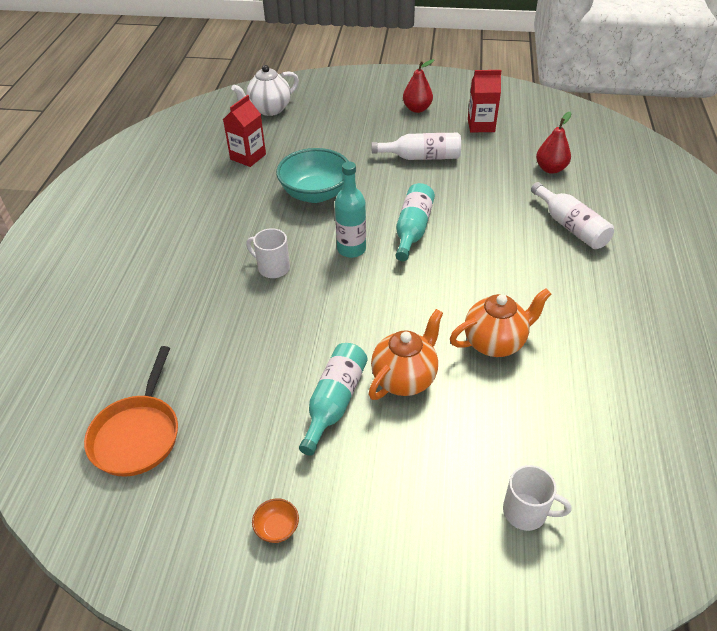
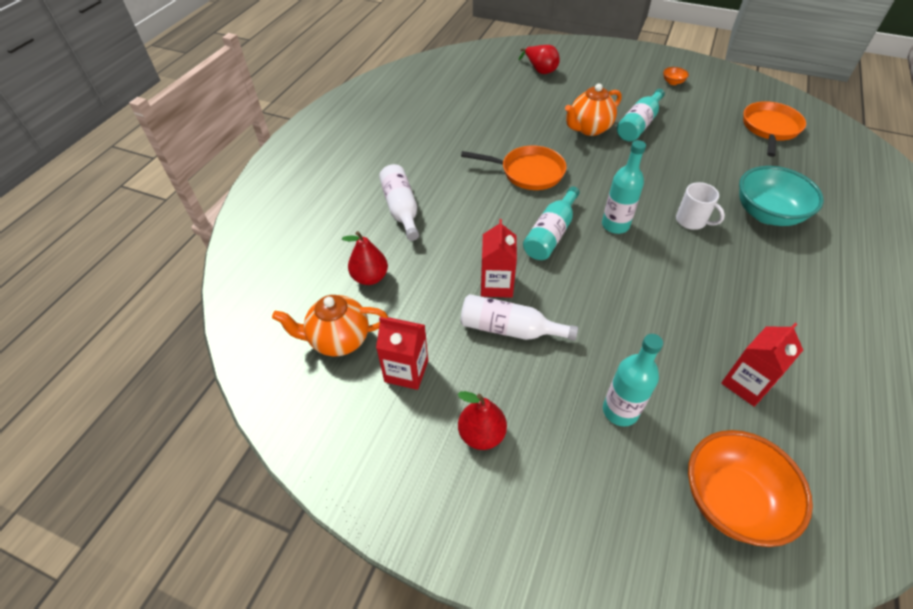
camera: 165 degrees left, 5 degrees up
white teapot [231,65,299,116] -> orange bowl [688,430,813,547]
turquoise bowl [276,148,349,203] -> turquoise bowl moved to [739,166,824,226]
orange teapot [450,288,551,357] -> orange teapot moved to [272,295,388,356]
white mug [503,465,572,531] -> red pear [518,45,560,74]
none -> orange pan [461,145,566,190]
none -> red carton [481,219,517,298]
none -> turquoise bottle [603,334,663,426]

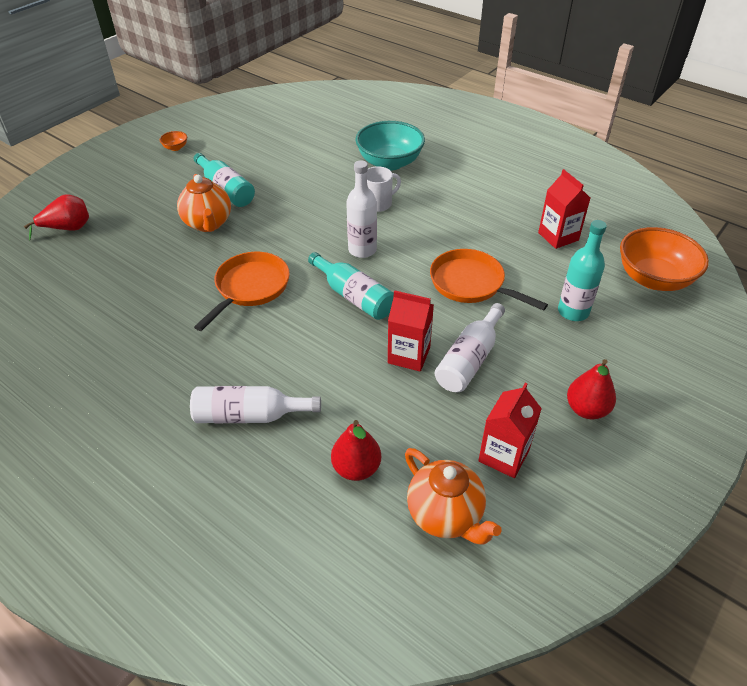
camera: 75 degrees left, 5 degrees down
orange teapot [272,295,388,356] -> orange teapot turned 45 degrees counterclockwise [405,448,502,545]
turquoise bottle [602,140,646,234] -> white bottle [346,160,377,258]
orange pan [743,101,806,157] -> orange pan moved to [430,249,548,311]

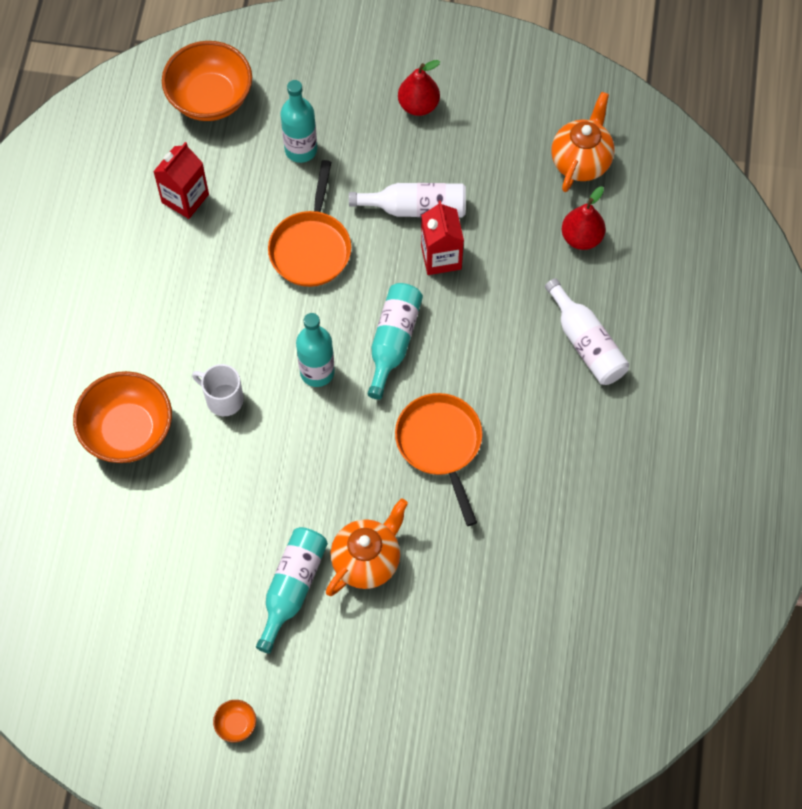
camera: 120 degrees left, 20 degrees up
red pear [24,194,89,240] -> none
orange pan [194,252,290,331] -> orange pan turned 75 degrees clockwise [395,393,482,526]
white bottle [346,160,377,258] -> turquoise bottle [296,313,335,387]
turquoise bowl [355,121,425,171] -> orange bowl [73,371,172,463]
red carton [478,383,542,478] -> none

